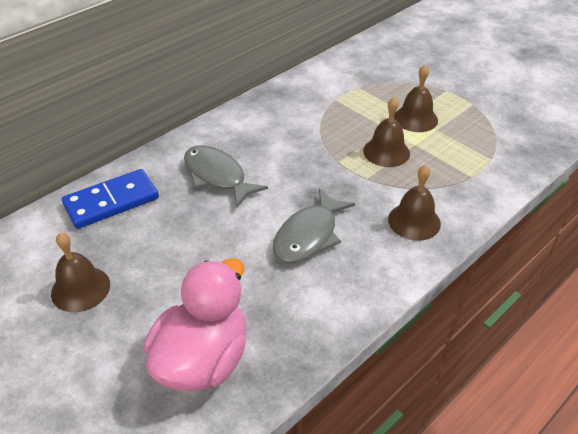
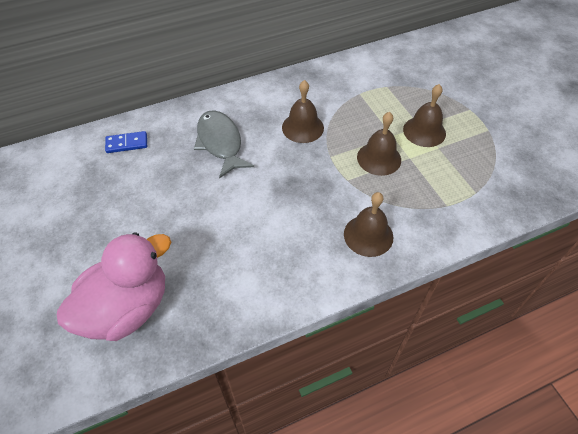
camera: 20 degrees right, 10 degrees up
brown bell [51,232,110,312] -> brown bell moved to [282,80,324,143]
blue domino [62,169,159,229] -> blue domino [105,131,147,153], size x0.55
grey fish [273,188,355,263] -> none

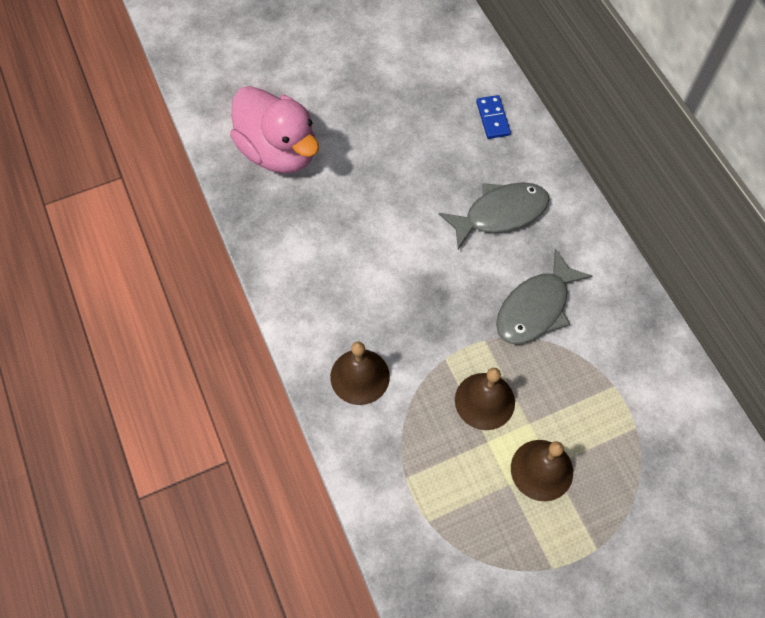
camera: 90 degrees right, 10 degrees up
brown bell [282,80,324,143] -> grey fish [496,249,592,344]

